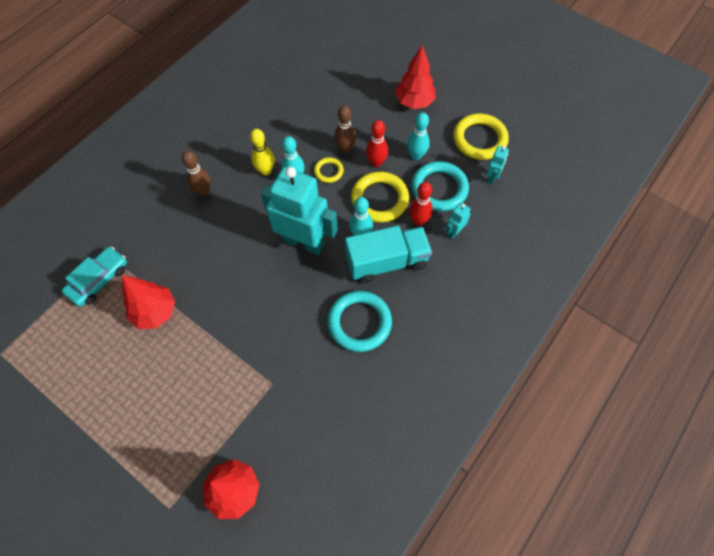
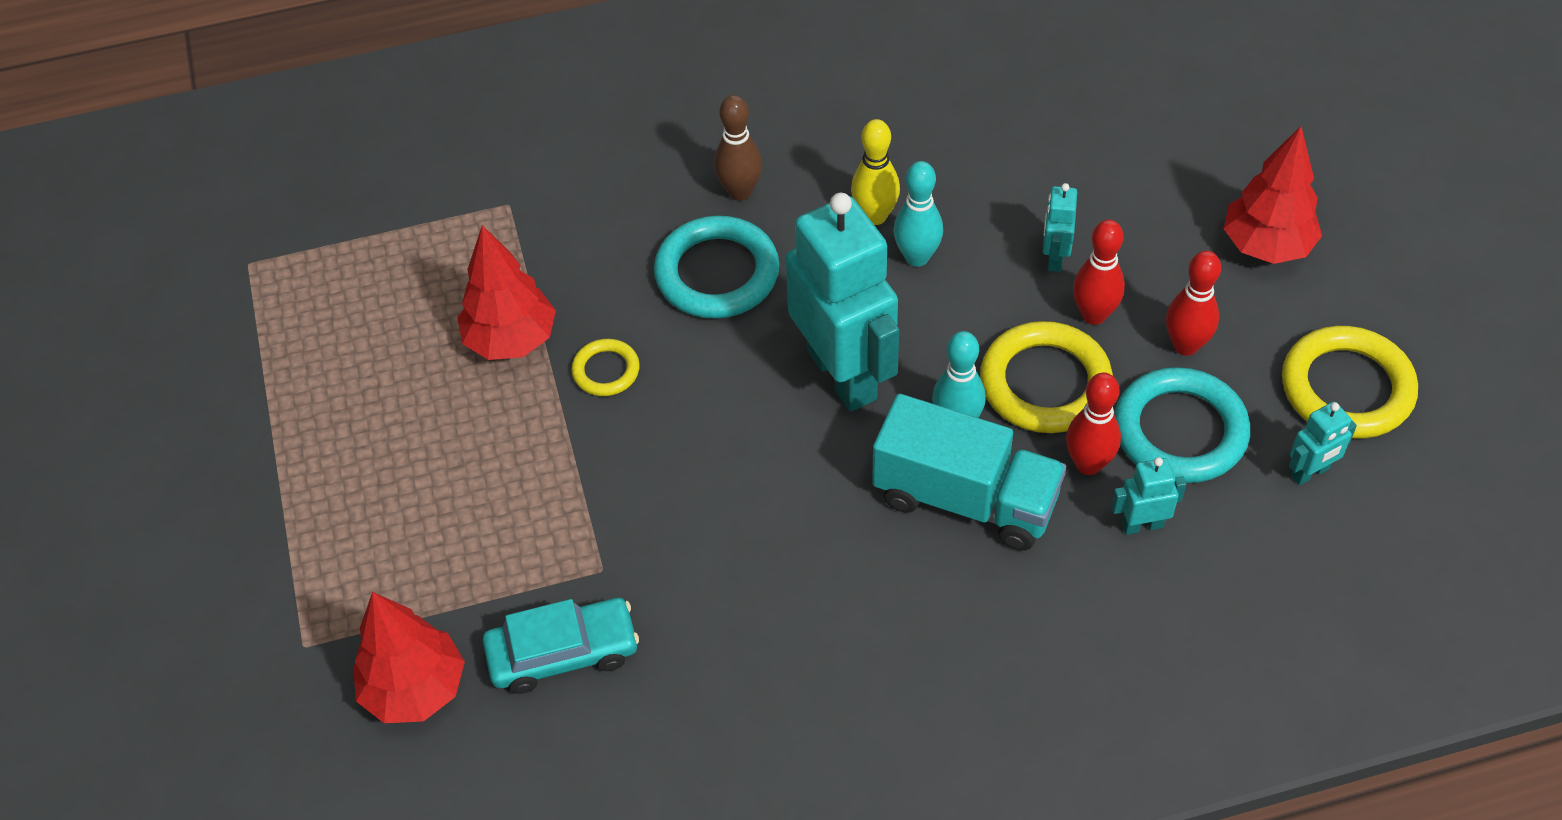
camera: 40 degrees right, 10 degrees down
turquoise car [62,247,127,307] -> turquoise car moved to [483,598,639,694]
yellow ring [314,157,344,183] -> yellow ring moved to [571,339,640,396]
turquoise ring [328,291,392,352] -> turquoise ring moved to [654,215,780,319]
brown bowling pin [334,105,356,153] -> turquoise robot [1043,183,1077,272]
turquoise bowling pin [407,112,430,160] -> red bowling pin [1166,251,1221,356]

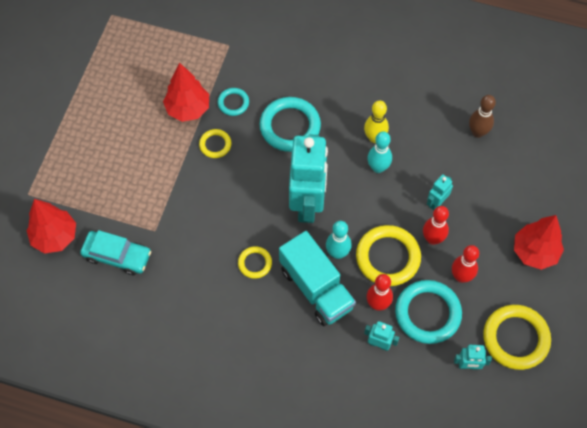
camera: 30 degrees right, 10 degrees up
brown bowling pin [714,95,762,201] -> brown bowling pin moved to [469,95,496,138]
none -> turquoise ring [218,88,249,116]
none -> yellow ring [238,246,272,279]

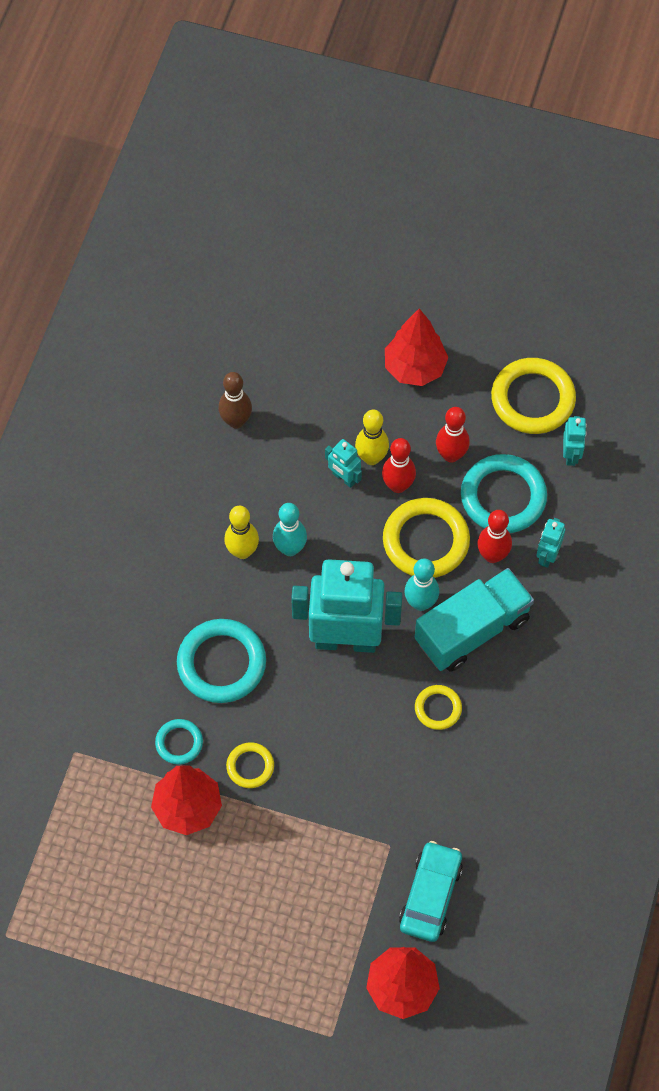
camera: 90 degrees left, 0 degrees up
none -> yellow bowling pin [355,410,389,465]

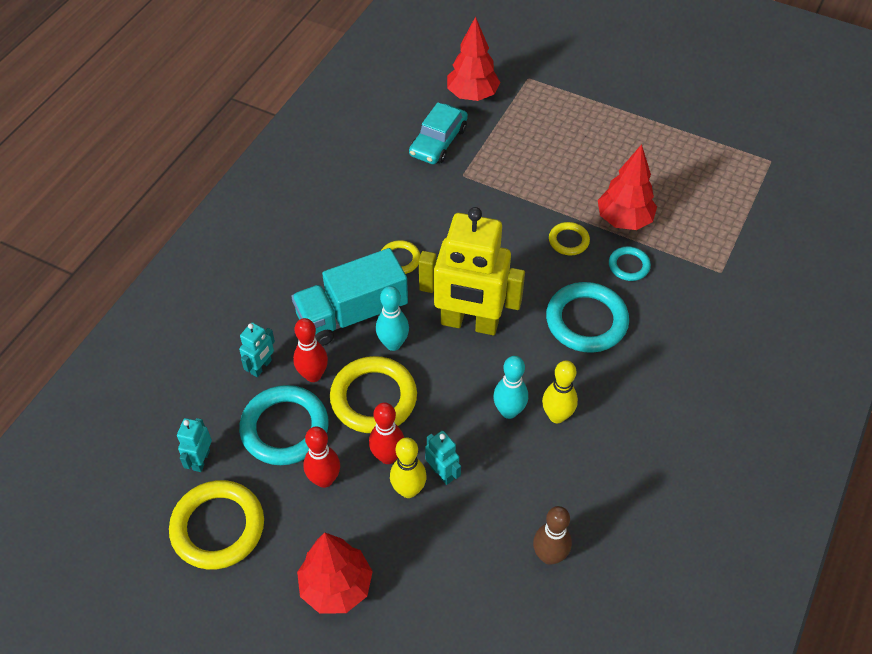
camera: 170 degrees left, 10 degrees down
turquoise robot [291,559,402,653] -> yellow robot [419,207,525,335]

